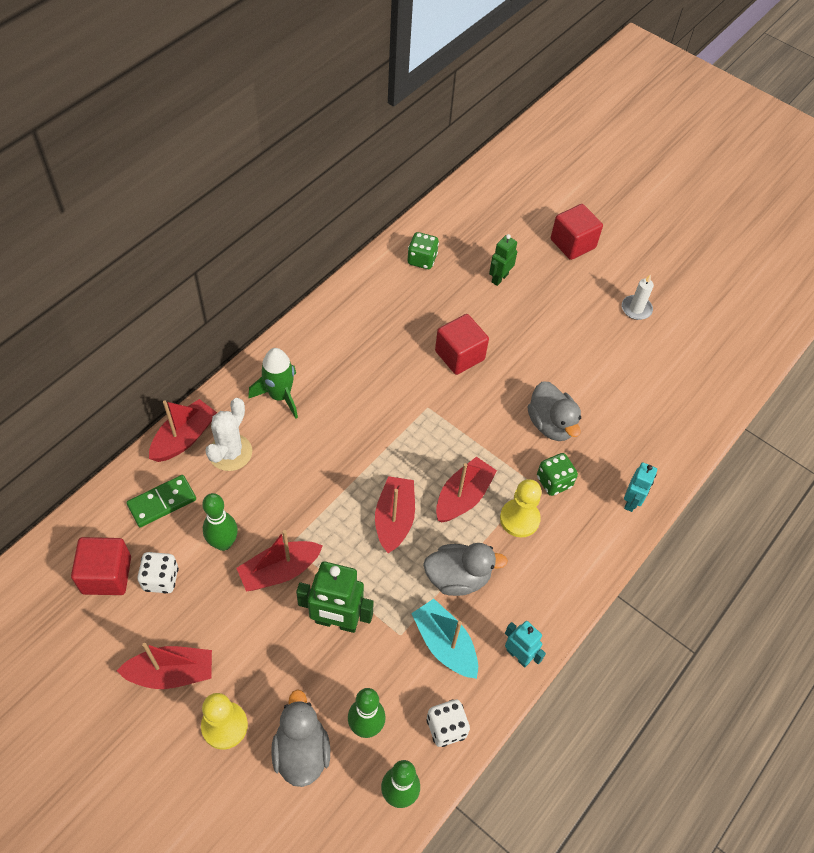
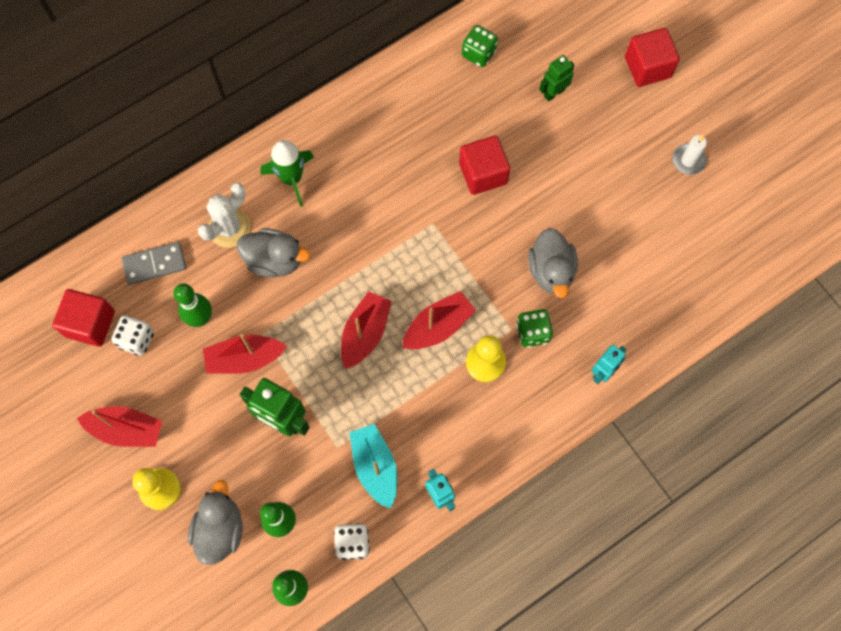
camera: 20 degrees right, 15 degrees up
green domino [126,475,196,528] -> grey domino [122,242,186,285]
red boat [149,399,217,462] -> none
grey duck [423,543,508,596] -> grey duck moved to [237,228,310,277]

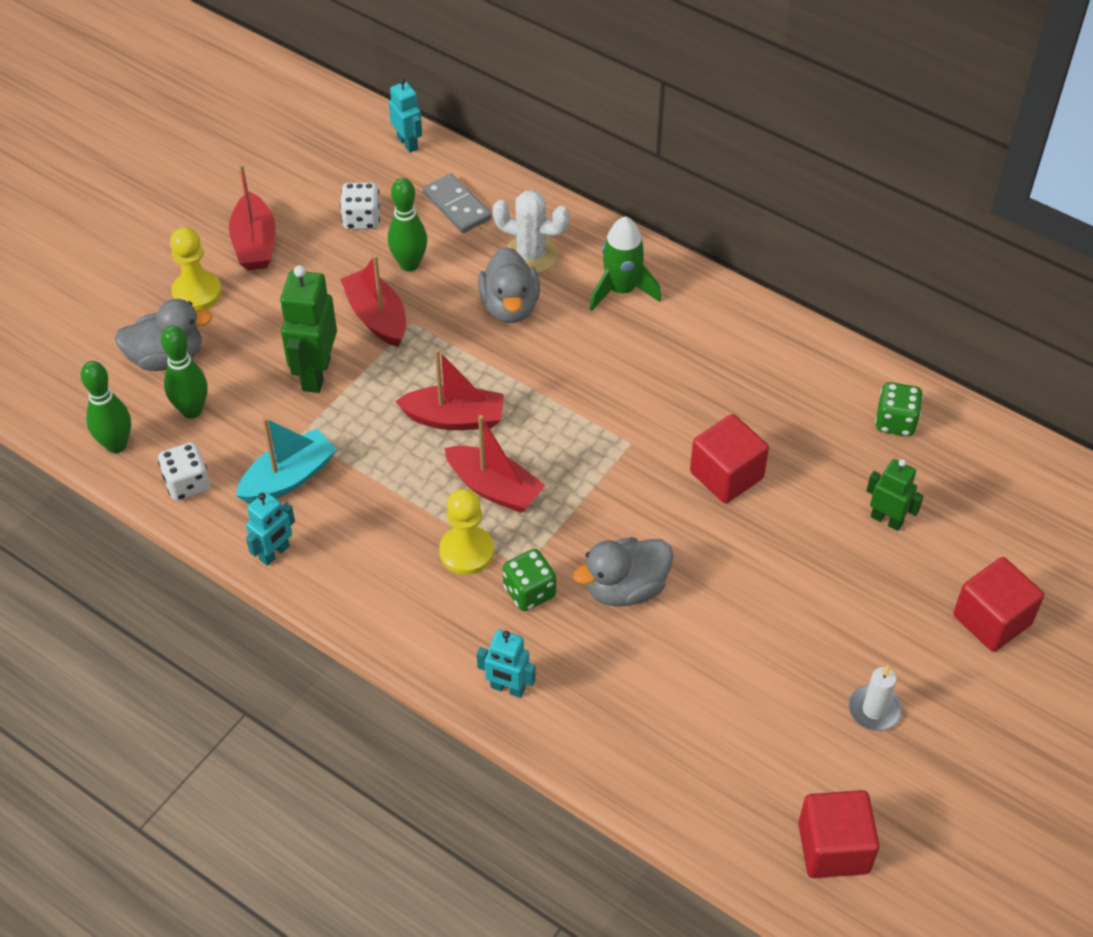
camera: 70 degrees right, 20 degrees down
red cube [52,289,115,347] -> red cube moved to [798,790,879,878]
none -> turquoise robot [389,78,422,153]

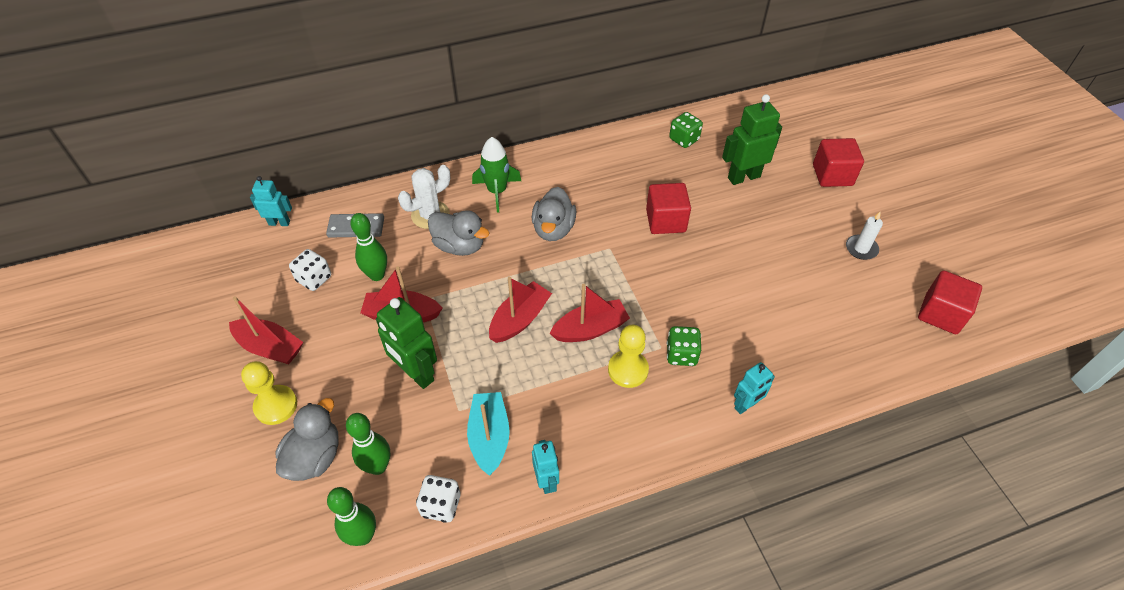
camera: 55 degrees left, 0 degrees up
grey duck [573,537,673,607] -> grey duck moved to [532,187,576,241]
green robot [866,459,924,531] -> green robot [722,94,782,185], size x1.66

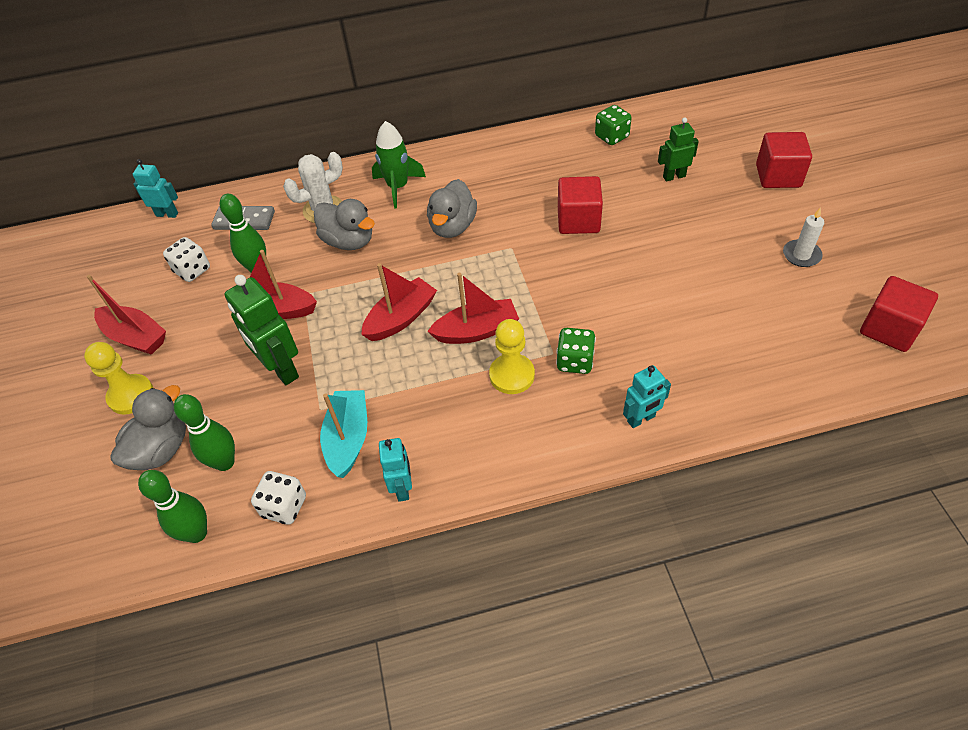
camera: 10 degrees right, 0 degrees up
green robot [722,94,782,185] -> green robot [658,117,699,182], size x0.60

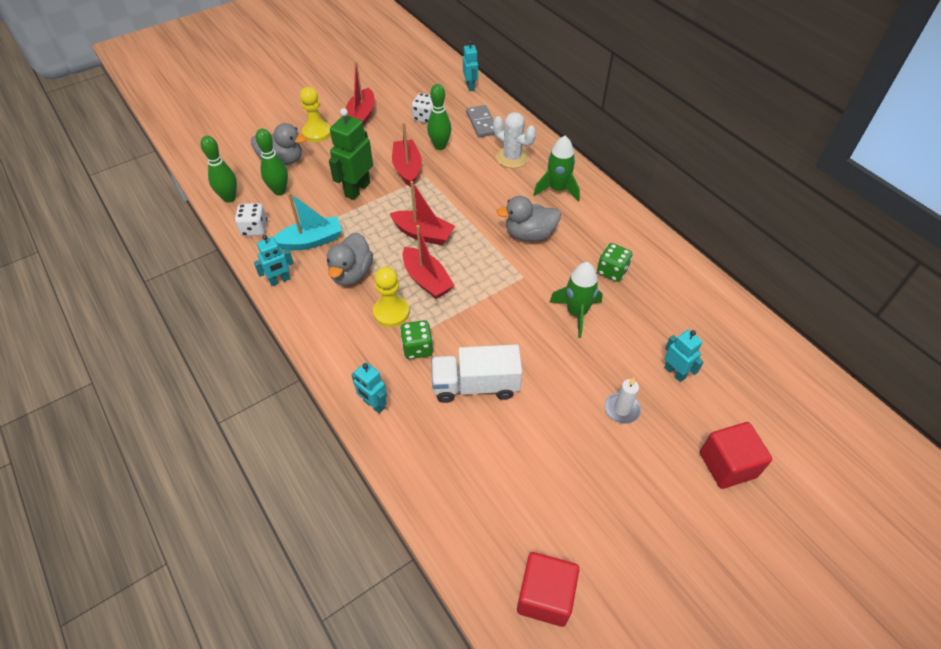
camera: 65 degrees right, 0 degrees up
grey duck [314,199,375,250] -> grey duck moved to [327,232,373,285]
red cube [558,176,603,234] -> green rocket [549,262,603,338]
green dice [595,105,631,145] -> green dice moved to [597,243,632,282]
green robot [658,117,699,182] -> turquoise robot [664,330,704,382]
white candle [783,207,824,267] -> white candle moved to [605,377,641,424]
none -> white truck [431,345,522,403]

